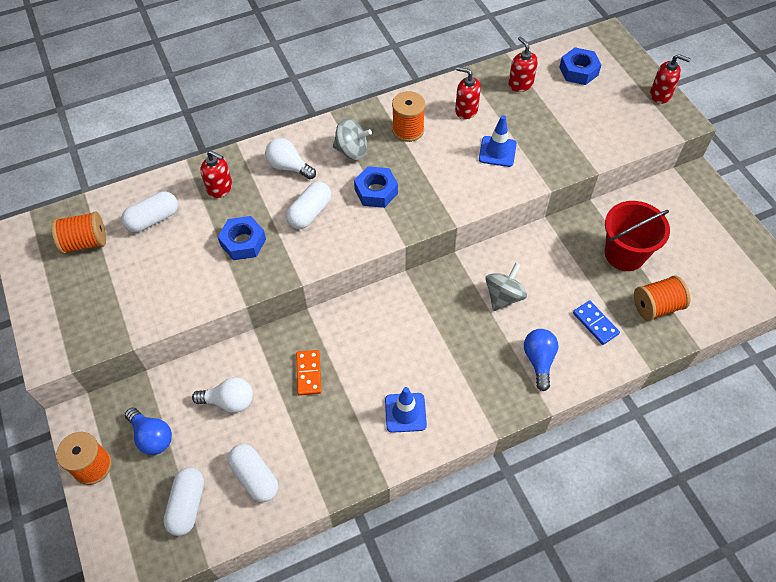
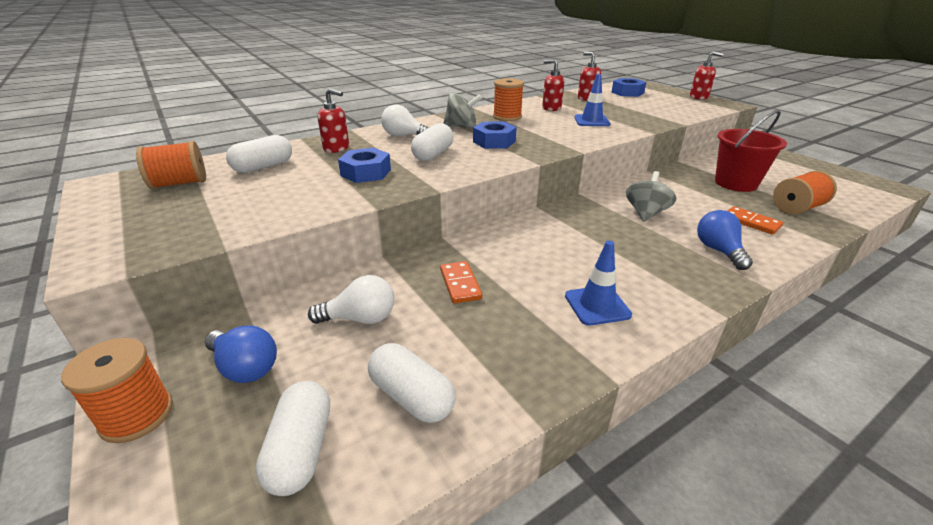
camera: 10 degrees left, 25 degrees down
blue domino [573,300,620,345] -> orange domino [728,206,783,235]

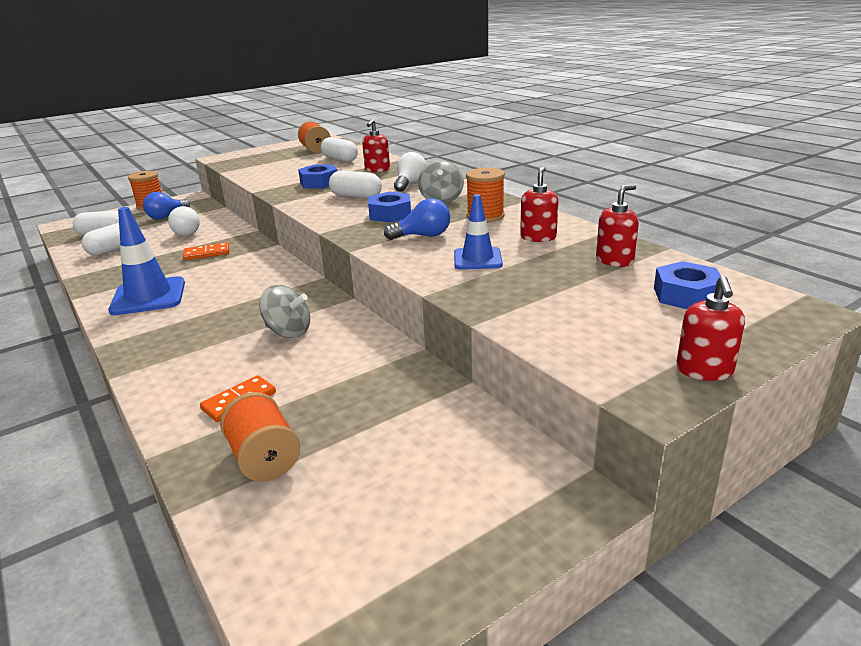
camera: 90 degrees right, 5 degrees down
blue traffic cone [565,241,632,326] -> blue traffic cone [109,207,185,315], size x1.59
blue light bulb [697,210,753,270] -> blue light bulb moved to [384,198,450,240]
red bucket [715,110,787,192] -> none

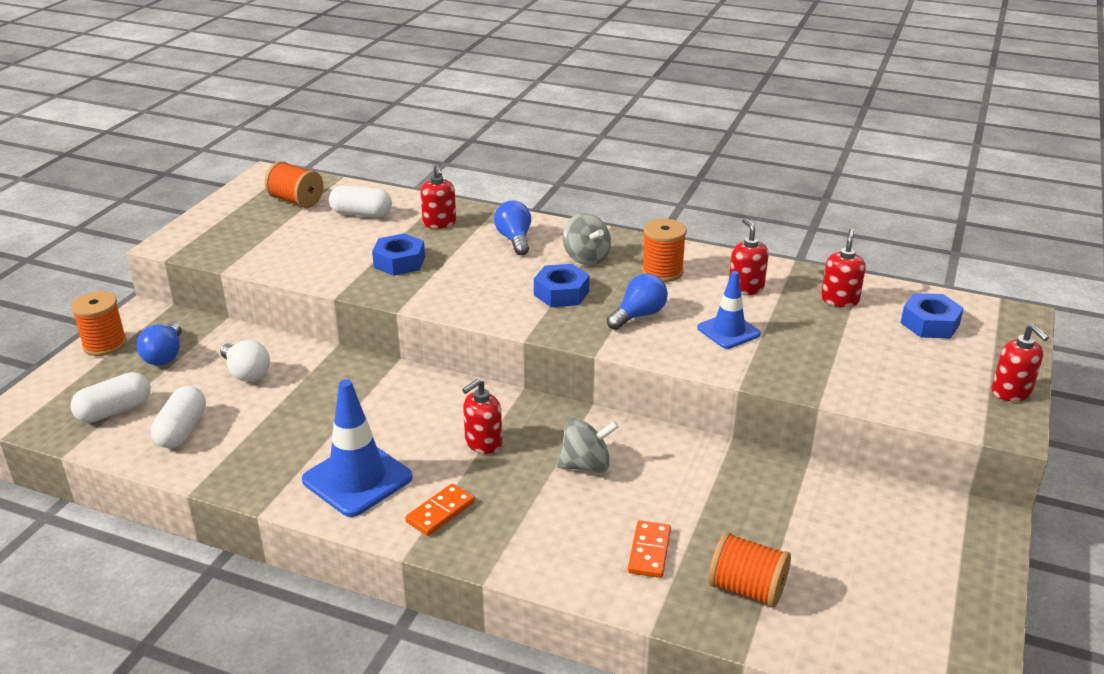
camera: 35 degrees left, 5 degrees up
orange domino [183,242,229,260] -> orange domino moved to [405,483,475,536]
white capsule [329,171,382,199] -> none
white light bulb [394,152,427,192] -> blue light bulb [494,201,531,255]
none -> red soap dispenser [462,378,502,454]

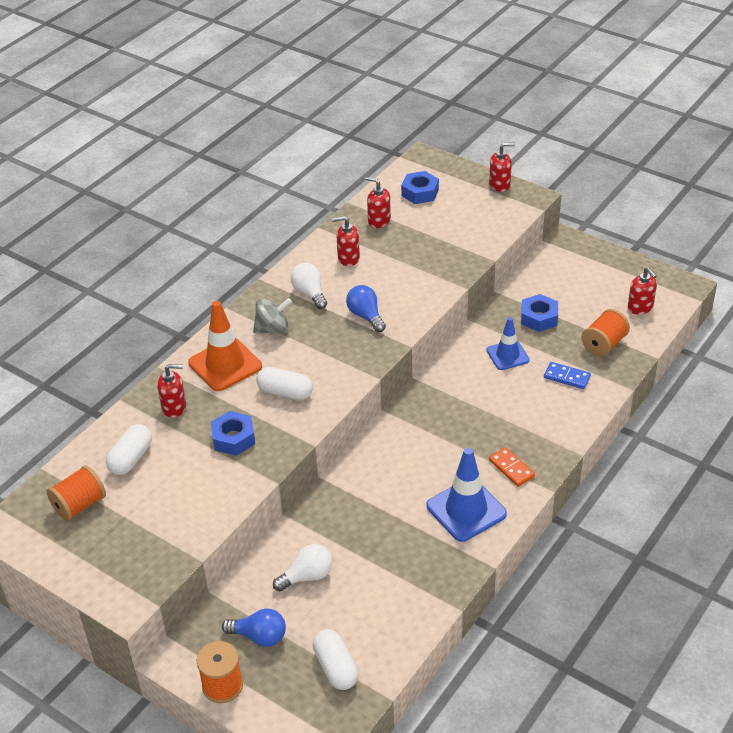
camera: 75 degrees left, 10 degrees up
white capsule [151,386,206,448] -> white capsule moved to [256,367,313,400]
red soap dispenser [462,378,502,454] -> red soap dispenser moved to [628,267,657,315]
blue light bulb [494,201,531,255] -> orange traffic cone [188,301,262,391]
blue nut [534,264,590,307] -> blue nut moved to [521,294,558,332]
grey spinning top [557,418,619,473] -> none
orange domino [628,520,671,578] -> blue domino [544,362,591,389]
orange spool [642,219,687,282] -> white light bulb [291,263,327,309]
blue traffic cone [697,271,761,349] -> blue traffic cone moved to [486,317,530,370]

